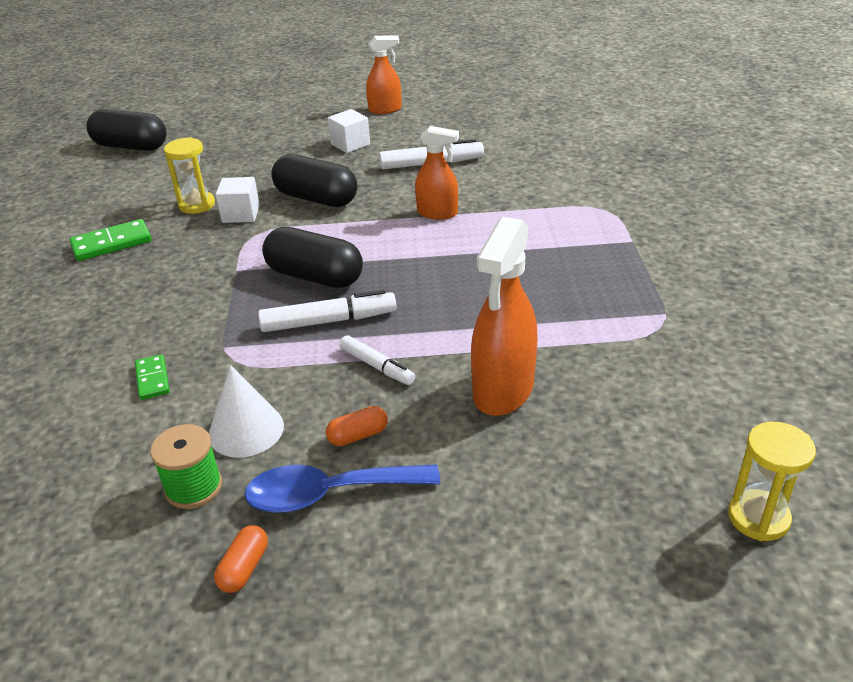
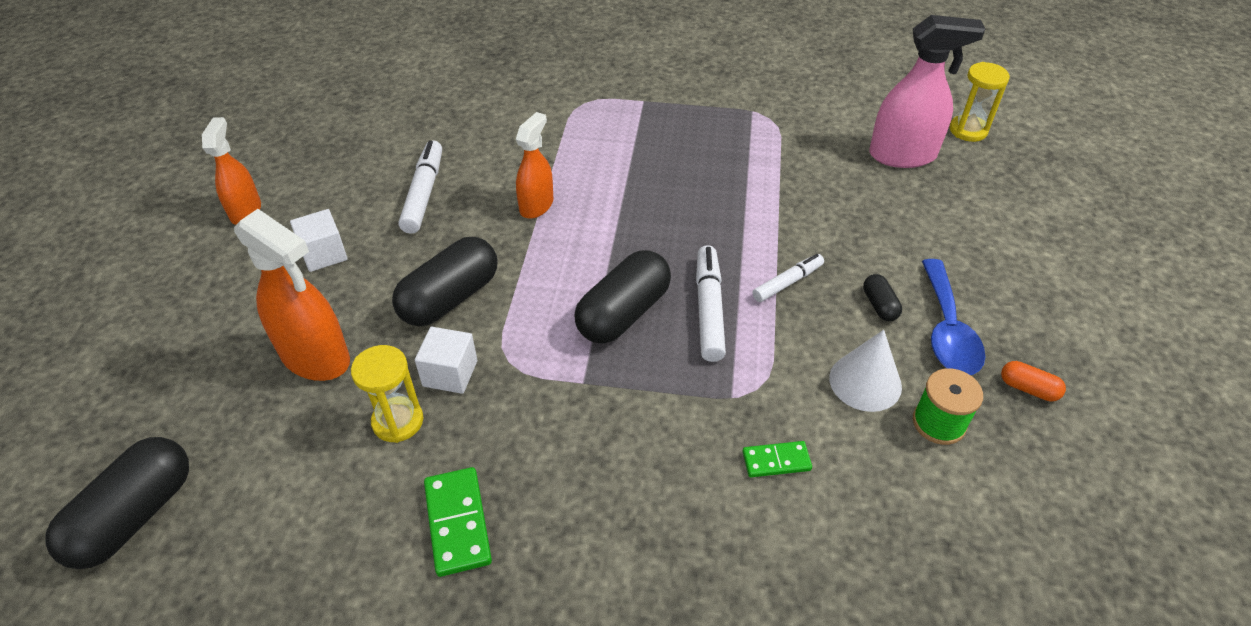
camera: 80 degrees left, 10 degrees up
orange capsule [326,406,388,446] -> black capsule [863,274,902,321]
orange spray bottle [471,217,538,416] -> orange spray bottle moved to [234,209,350,381]
none -> pink spray bottle [869,15,985,168]

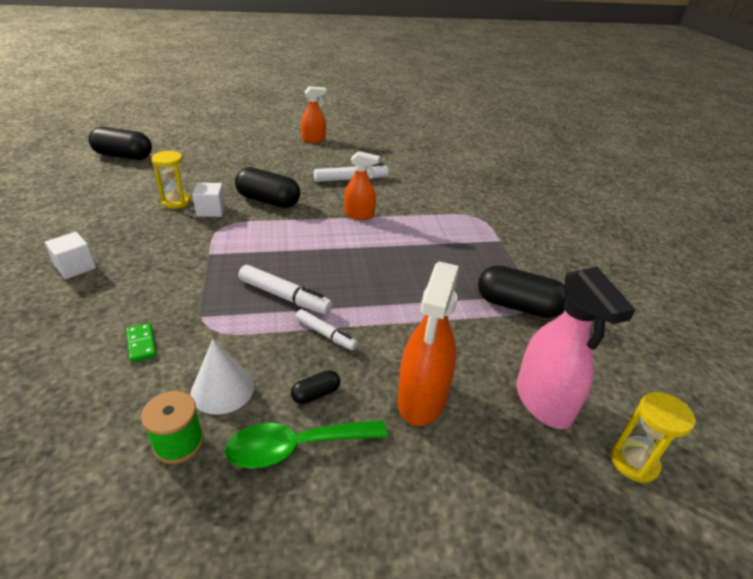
camera: 70 degrees right, 10 degrees down
orange spray bottle [234,209,350,381] -> orange spray bottle moved to [397,261,459,426]
white cube [290,209,348,272] -> white cube moved to [45,232,96,279]
green domino [424,467,492,577] -> none
black capsule [574,250,671,344] -> black capsule moved to [478,265,569,318]
white marker [696,245,726,362] -> white marker turned 45 degrees clockwise [238,265,333,314]
blue spoon [922,259,985,375] -> green spoon [225,420,388,469]
orange capsule [1001,361,1066,401] -> none

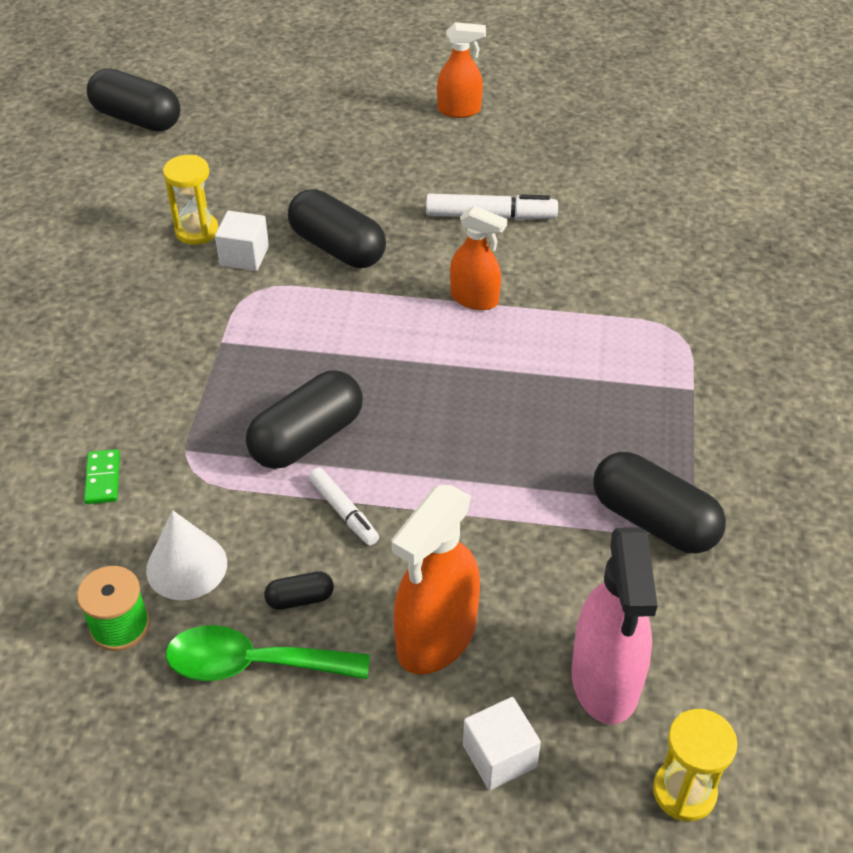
camera: 20 degrees right, 10 degrees up
white cube [45,232,96,279] -> white cube moved to [463,697,541,790]
white marker [238,265,333,314] -> black capsule [246,370,363,469]

